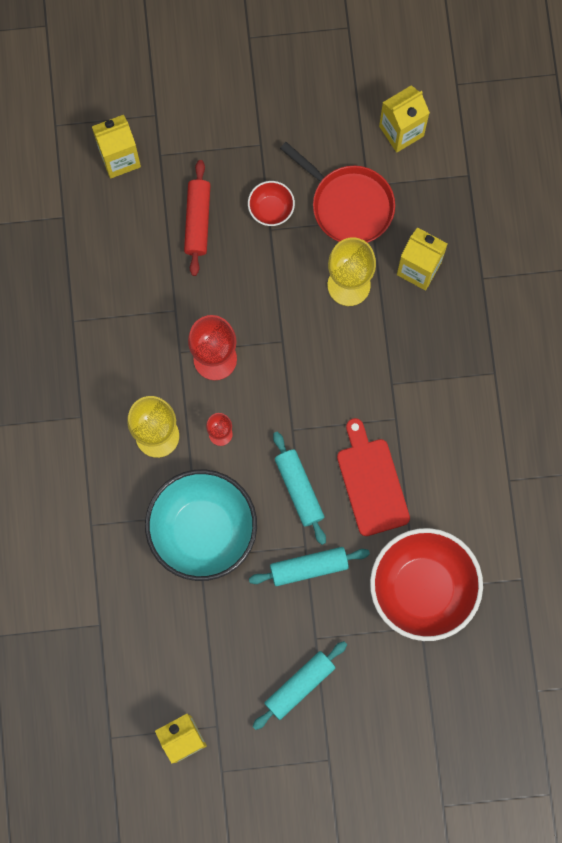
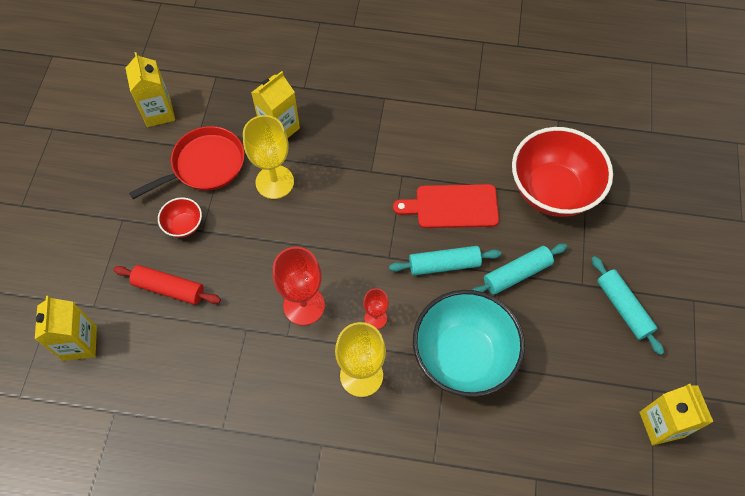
camera: 75 degrees left, 15 degrees down
turquoise rolling pin [249,547,370,586] -> turquoise rolling pin turned 60 degrees clockwise [472,244,567,295]

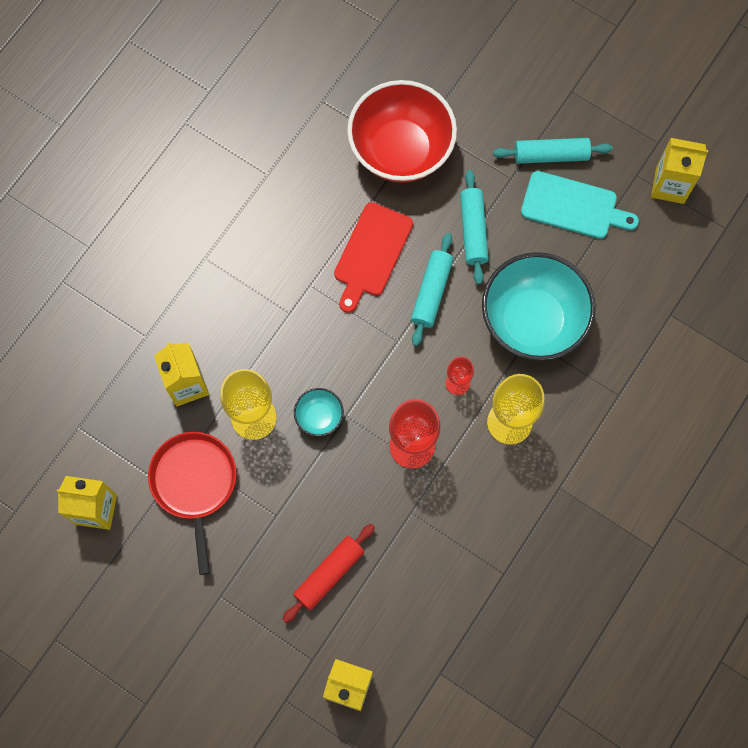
camera: 65 degrees left, 10 degrees up
red bowl [158,197,202,238] -> none
none -> turquoise bowl [294,388,344,437]
none -> turquoise cutting board [521,171,639,239]

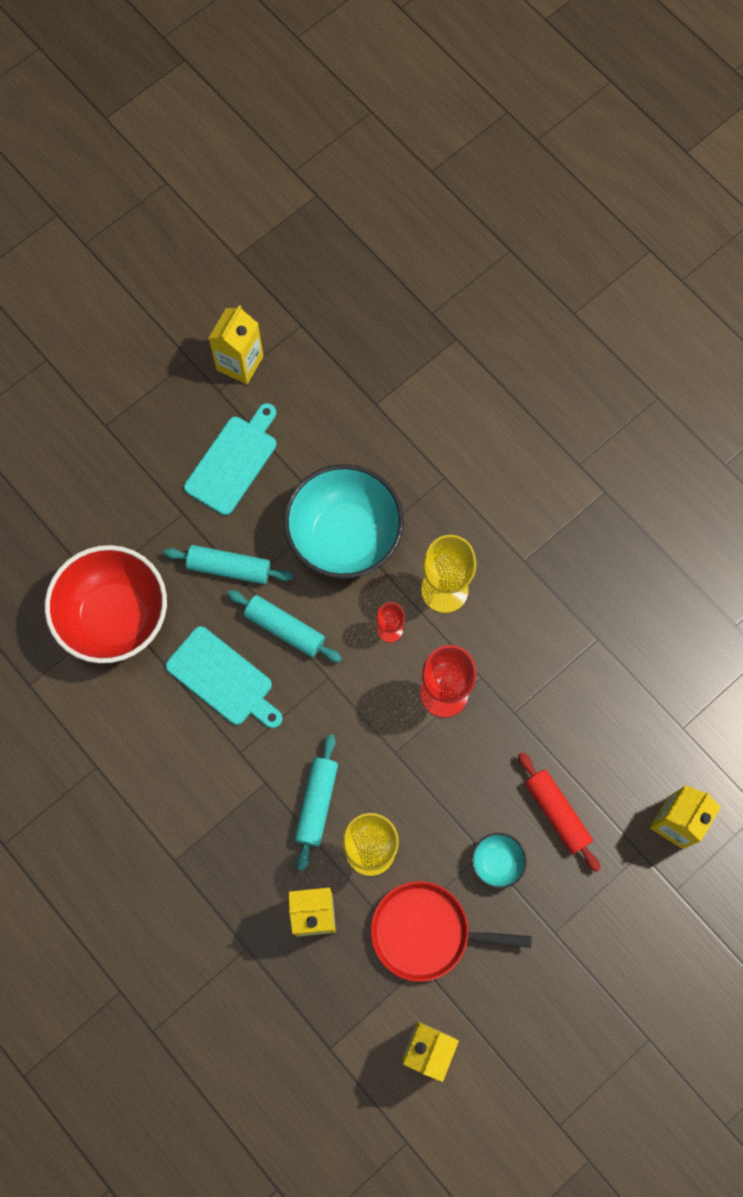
camera: 75 degrees left, 0 degrees up
turquoise bowl [294,388,344,437] -> turquoise bowl moved to [471,833,527,889]
red cutting board [334,202,413,313] -> turquoise cutting board [166,626,283,728]
turquoise rolling pin [493,138,613,164] -> turquoise rolling pin moved to [295,734,338,871]

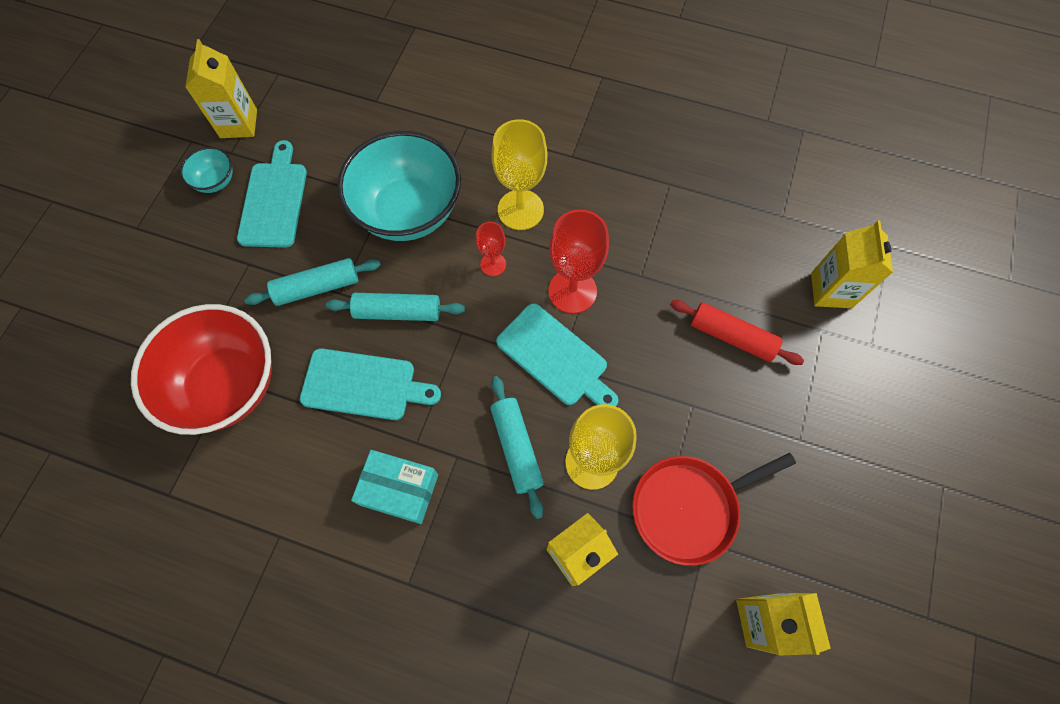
camera: 30 degrees left, 5 degrees down
turquoise bowl [471,833,527,889] -> turquoise bowl moved to [180,147,233,193]
none -> turquoise box [351,450,438,524]
none -> turquoise cutting board [496,304,618,406]

